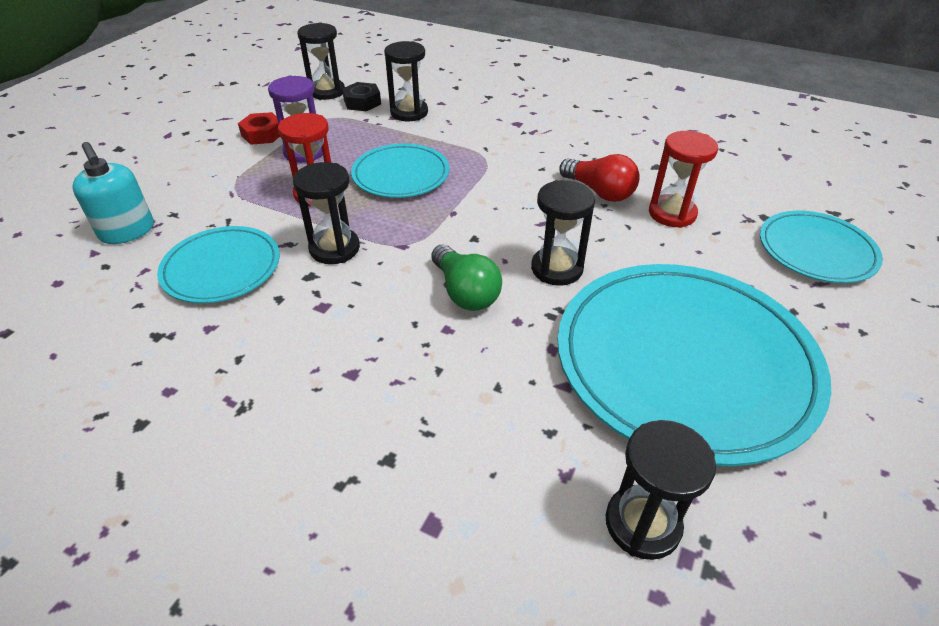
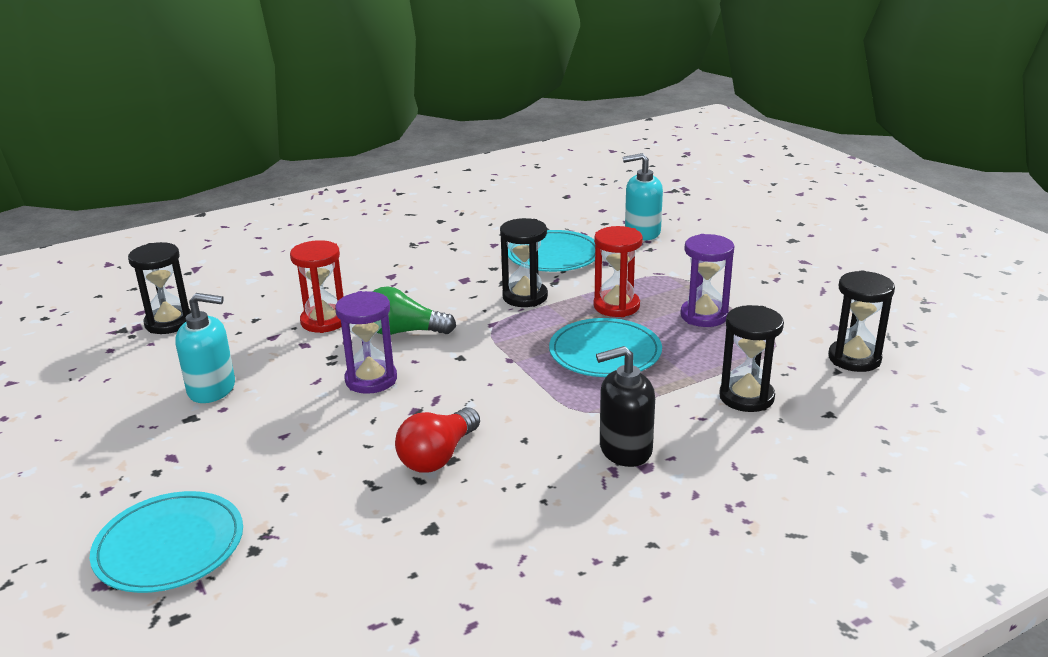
camera: 125 degrees right, 15 degrees down
red nut [238,112,280,145] -> none
black nut [342,82,381,111] -> none
black hourglass [531,180,595,286] -> purple hourglass [335,291,397,394]
turquoise plate [558,264,831,467] -> turquoise soap dispenser [175,293,235,403]
red light bulb [559,154,640,202] -> red light bulb turned 45 degrees counterclockwise [395,407,480,473]
red hourglass [649,131,718,228] -> red hourglass moved to [290,240,343,333]
none -> black soap dispenser [596,346,655,467]

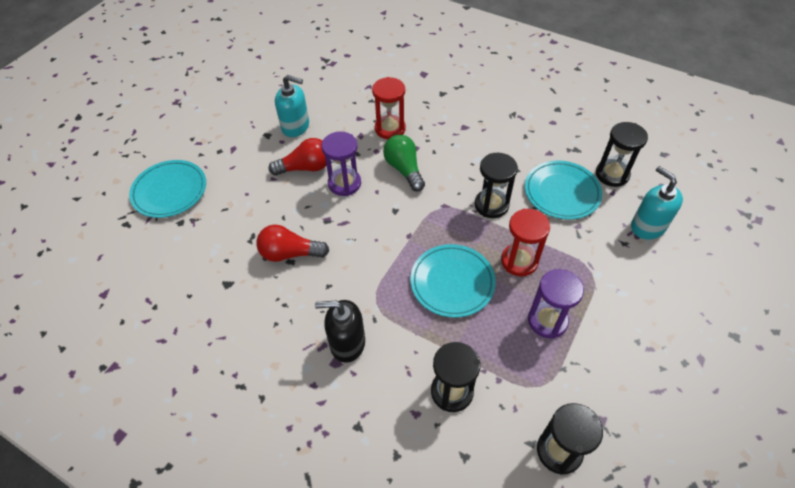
camera: 60 degrees right, 25 degrees up
black hourglass [128,242,191,334] -> black hourglass moved to [596,122,648,187]
turquoise soap dispenser [175,293,235,403] -> turquoise soap dispenser turned 45 degrees counterclockwise [275,75,309,137]
black soap dispenser [596,346,655,467] -> black soap dispenser turned 45 degrees counterclockwise [315,300,365,363]
none -> red light bulb [269,138,326,176]

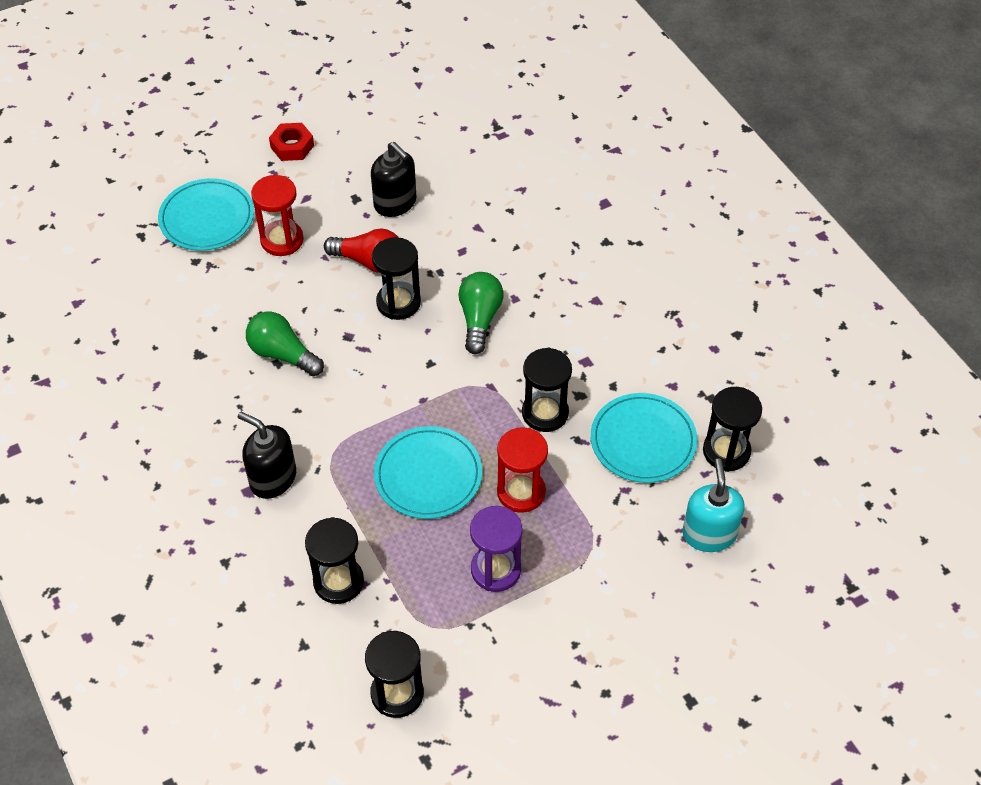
camera: 30 degrees right, 0 degrees up
red light bulb [256,225,329,262] -> green light bulb [246,312,324,376]
turquoise soap dispenser [275,75,309,137] -> black soap dispenser [371,142,417,217]
purple hourglass [321,131,361,196] -> black hourglass [372,237,421,320]
red hourglass [372,77,406,139] -> red hourglass moved to [251,175,304,256]
none -> red nut [269,123,314,161]

